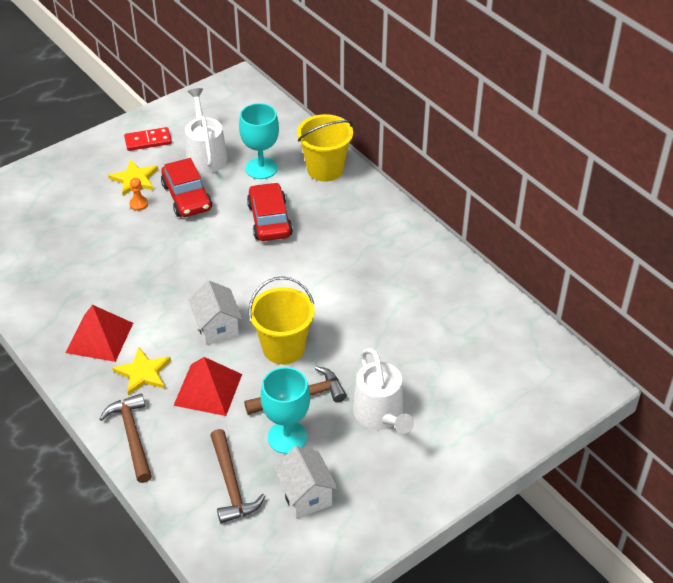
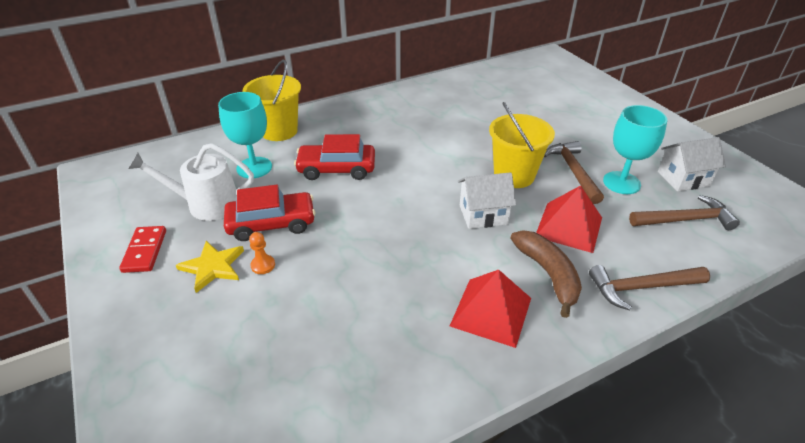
camera: 80 degrees left, 5 degrees down
yellow star [112,347,171,396] -> brown banana [510,230,582,318]
white watering can [353,348,414,434] -> none

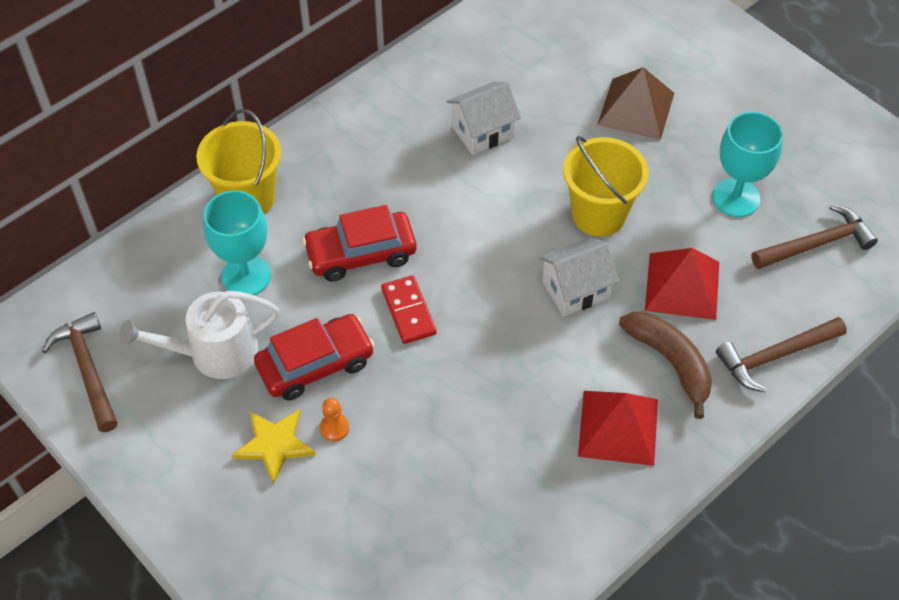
camera: 15 degrees left, 15 degrees up
red domino [119,226,166,273] -> red domino moved to [381,275,436,344]
brown hammer [544,141,604,204] -> brown hammer moved to [42,312,118,432]
white house [658,137,726,192] -> white house moved to [446,82,521,155]
none -> brown pyramid [597,67,674,140]

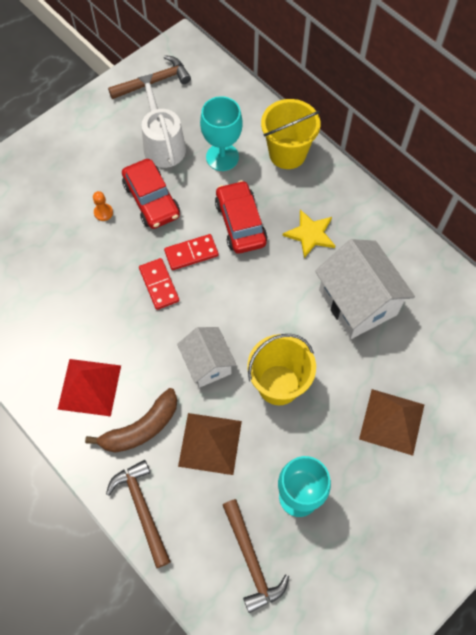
camera: 90 degrees right, 10 degrees up
yellow star [232,409,316,484] -> yellow star moved to [283,210,335,258]
white house [446,82,521,155] -> white house [315,239,415,339], size x1.62
red pyramid [645,248,719,320] -> brown pyramid [178,413,242,475]
none -> red domino [139,258,180,310]

